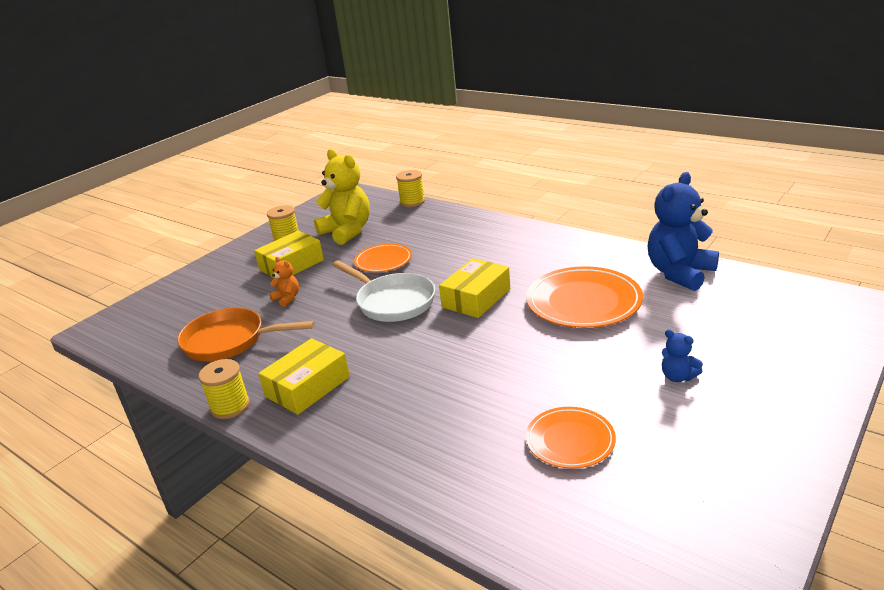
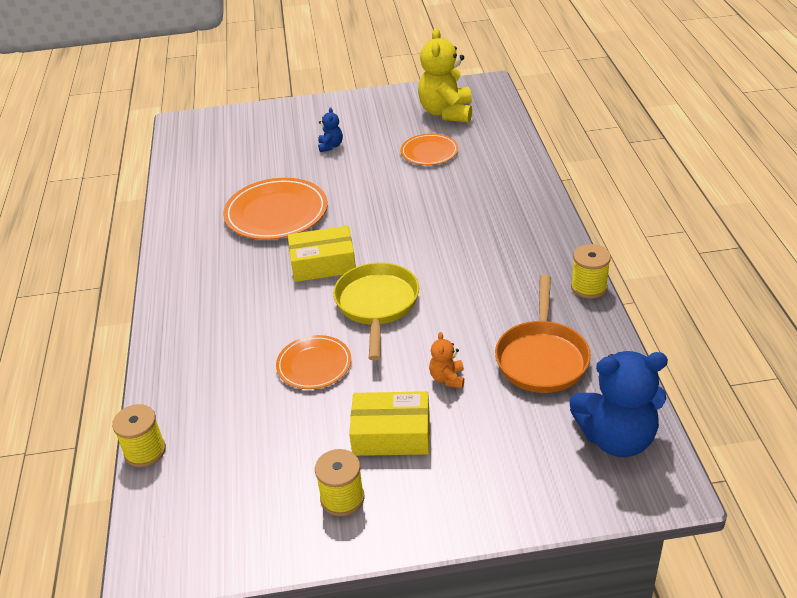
camera: 135 degrees left, 10 degrees up
orange pan [177,308,315,362] -> orange pan turned 45 degrees clockwise [495,275,591,393]
yellow box [258,338,350,415] -> none
yellow teddy bear [314,149,370,245] -> yellow teddy bear moved to [418,28,472,123]
white pan [333,260,435,322] -> yellow pan [333,262,419,360]
blue teddy bear [648,172,719,291] -> blue teddy bear moved to [569,351,668,457]

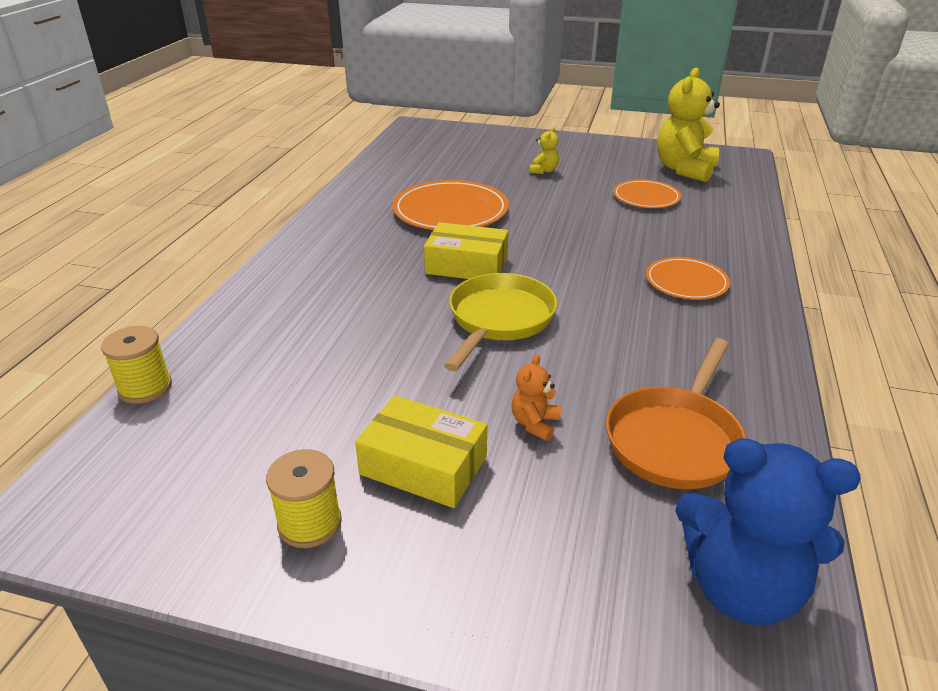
camera: 20 degrees right, 5 degrees down
orange plate [276,335,351,389] -> orange plate moved to [646,257,730,300]
blue teddy bear [318,107,343,152] -> yellow teddy bear [530,127,559,174]
yellow spool [571,244,611,299] -> none

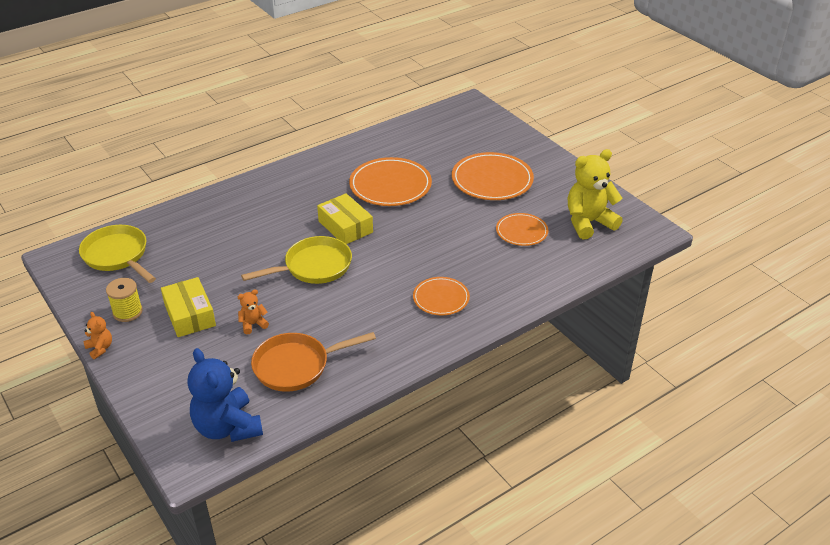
camera: 40 degrees right, 5 degrees up
yellow spool [101,326,172,404] -> none
yellow teddy bear [530,127,559,174] -> orange plate [452,152,534,200]
none -> yellow pan [79,225,156,283]
none -> orange teddy bear [83,312,112,359]

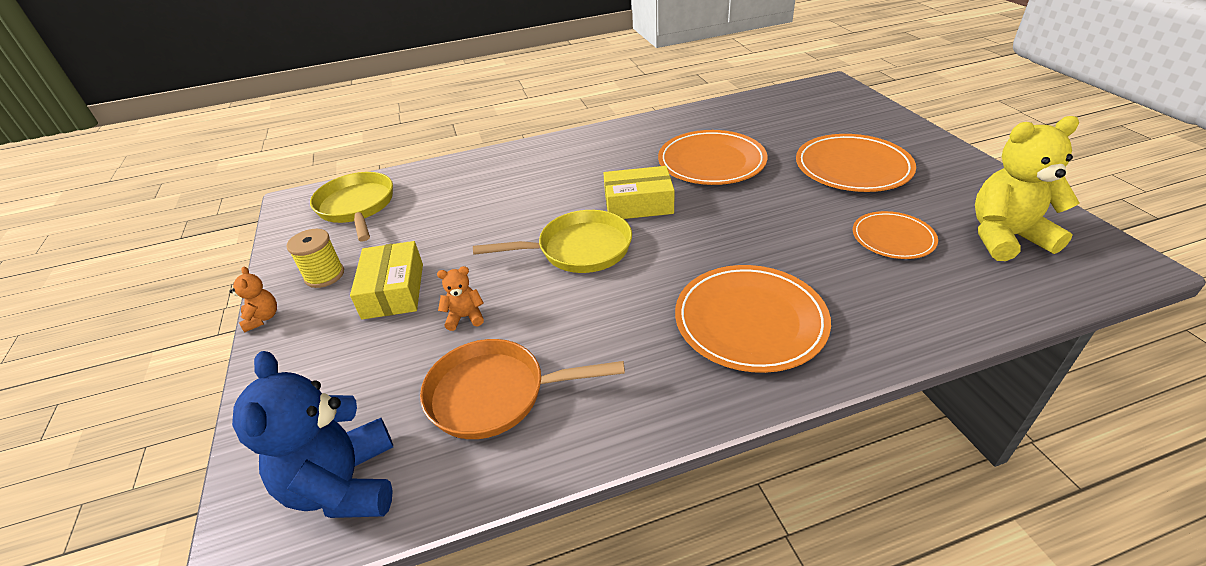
camera: 20 degrees right, 0 degrees up
yellow box [317,193,373,244] -> yellow box turned 75 degrees counterclockwise [603,166,675,219]
orange plate [413,277,470,315] -> orange plate [675,265,831,373], size x1.68

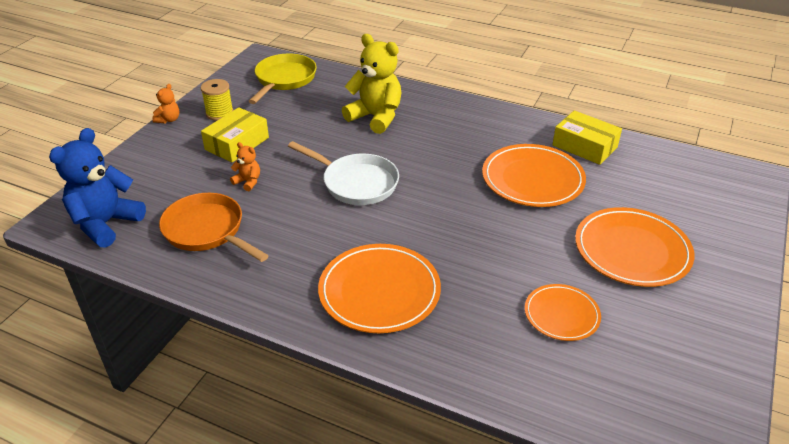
camera: 40 degrees right, 0 degrees up
yellow pan [473,210,632,273] -> white pan [288,141,399,205]
yellow box [603,166,675,219] -> yellow box moved to [552,110,622,165]
yellow teddy bear [975,116,1080,261] -> yellow teddy bear moved to [342,34,402,134]

